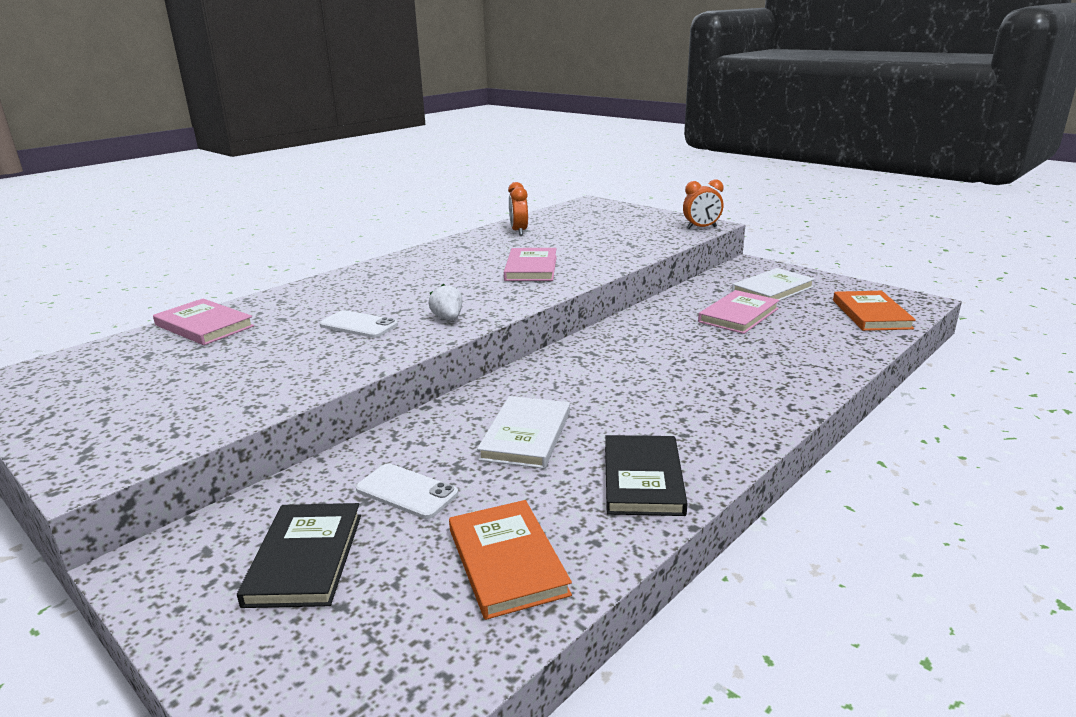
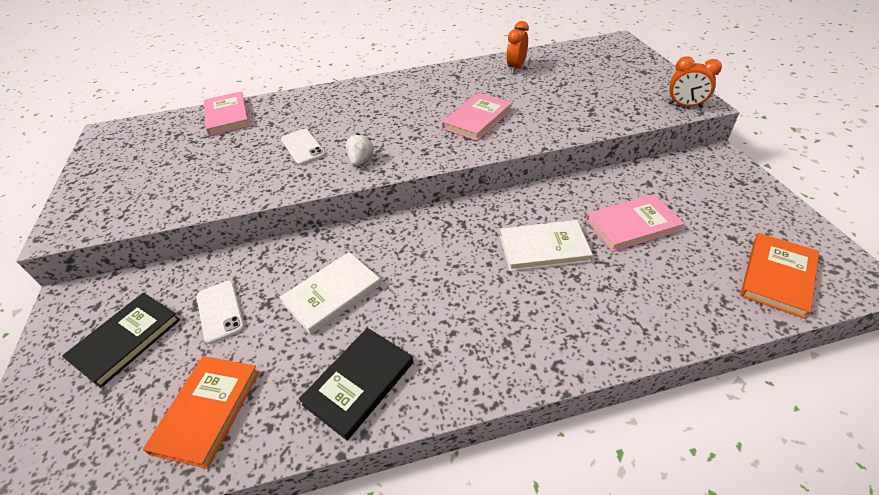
camera: 35 degrees right, 20 degrees up
white book [732,268,815,301] -> white book moved to [500,220,593,271]

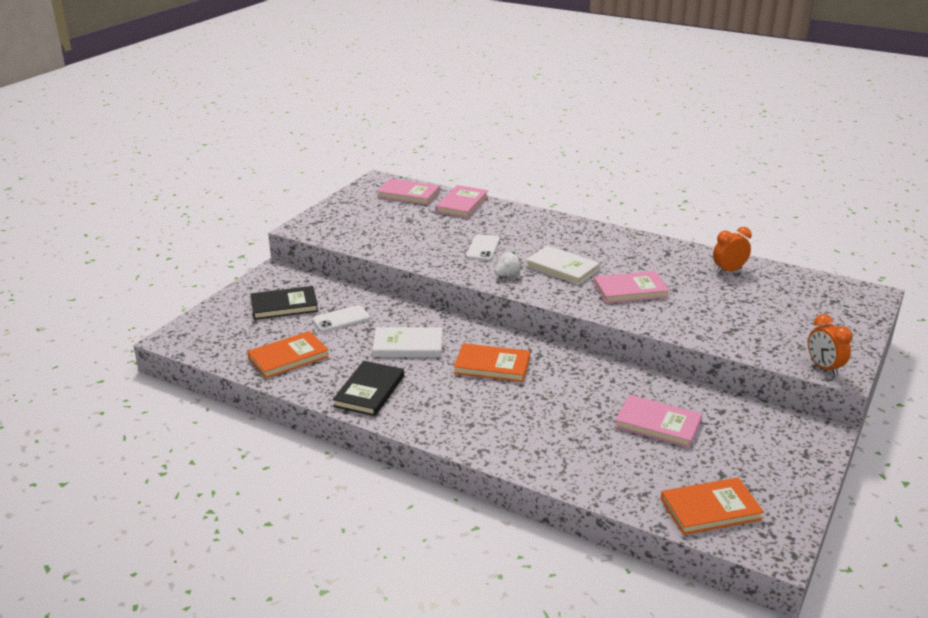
camera: 40 degrees right, 15 degrees down
white phone [197,281,245,344] -> white phone turned 45 degrees clockwise [313,305,370,332]
black book [299,328,413,441] -> black book turned 60 degrees counterclockwise [332,361,404,416]
white book [500,220,593,271] -> white book moved to [526,245,600,285]
none -> pink book [377,179,440,205]
none -> orange book [454,343,530,382]

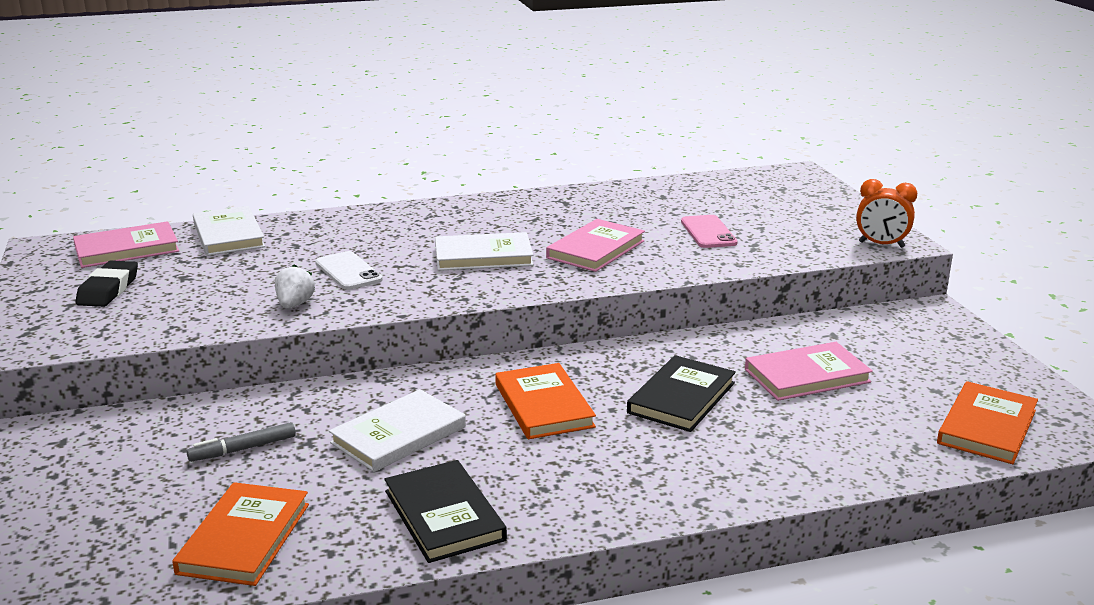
camera: 45 degrees left, 5 degrees down
black book [251,286,318,320] -> black book moved to [627,355,736,432]
white phone [313,305,370,332] -> grey marker [187,422,296,462]
pink book [435,185,488,218] -> white book [193,206,265,256]
orange book [454,343,530,382] -> orange book turned 75 degrees counterclockwise [495,363,596,439]
white strawberry [495,252,522,276] -> white strawberry moved to [275,265,315,308]
orange clock [713,227,752,274] -> none
none -> black eraser [75,260,138,307]
none -> pink phone [681,215,738,248]

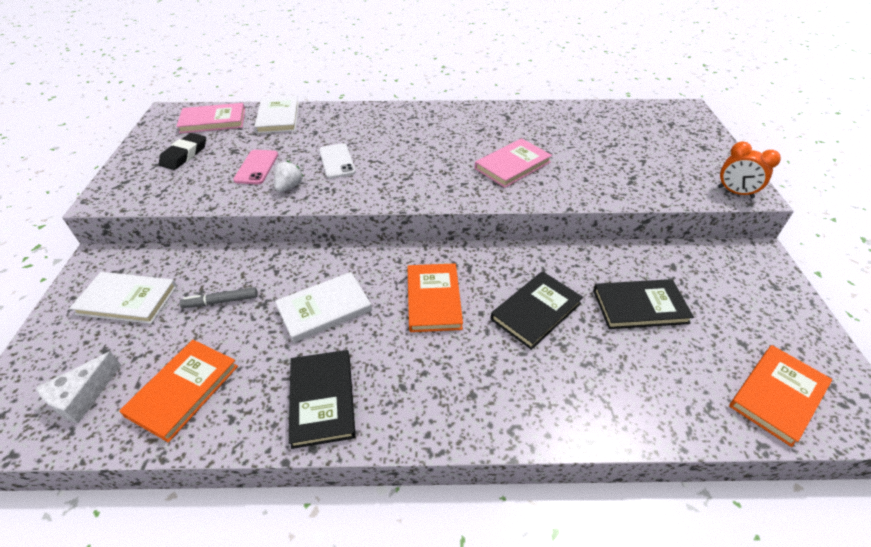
camera: 15 degrees right, 20 degrees up
white book [435,232,533,271] -> white book moved to [70,272,177,324]
pink phone [681,215,738,248] -> pink phone moved to [233,150,278,184]
pink book [745,342,873,401] -> black book [593,279,694,329]
none -> white cheese [36,352,121,423]

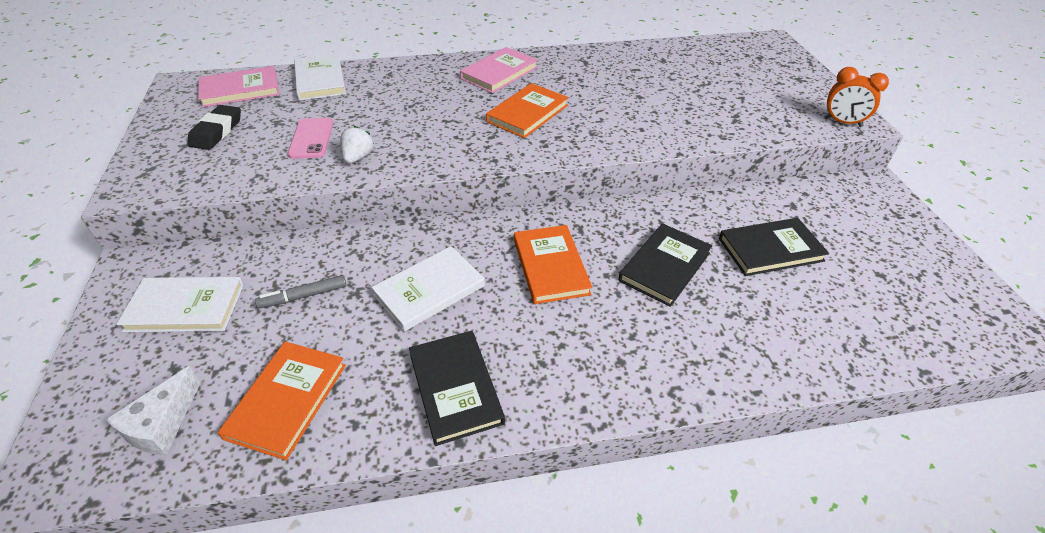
camera: 10 degrees left, 0 degrees up
white phone [319,143,356,179] -> none
pink book [475,138,552,188] -> pink book moved to [460,47,538,93]
orange book [729,345,832,447] -> orange book moved to [486,83,569,138]

